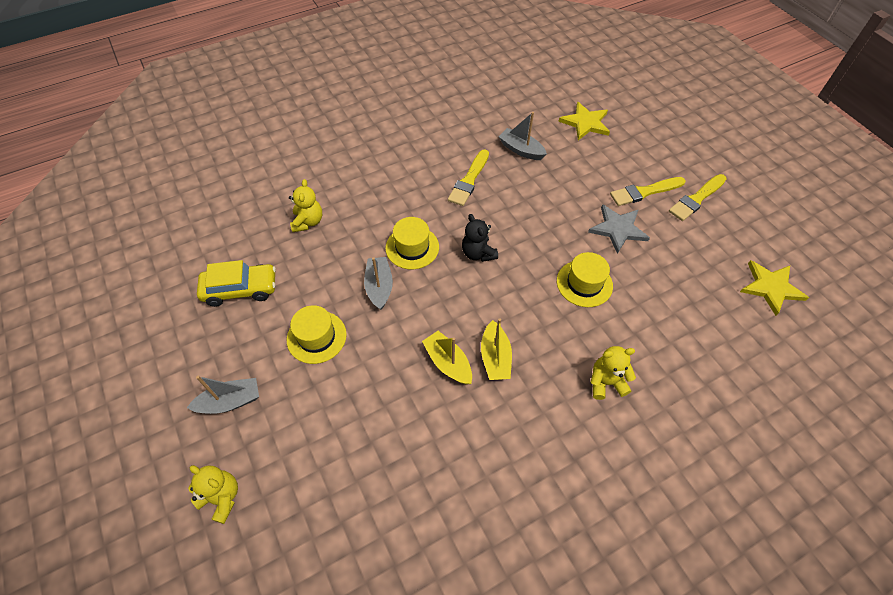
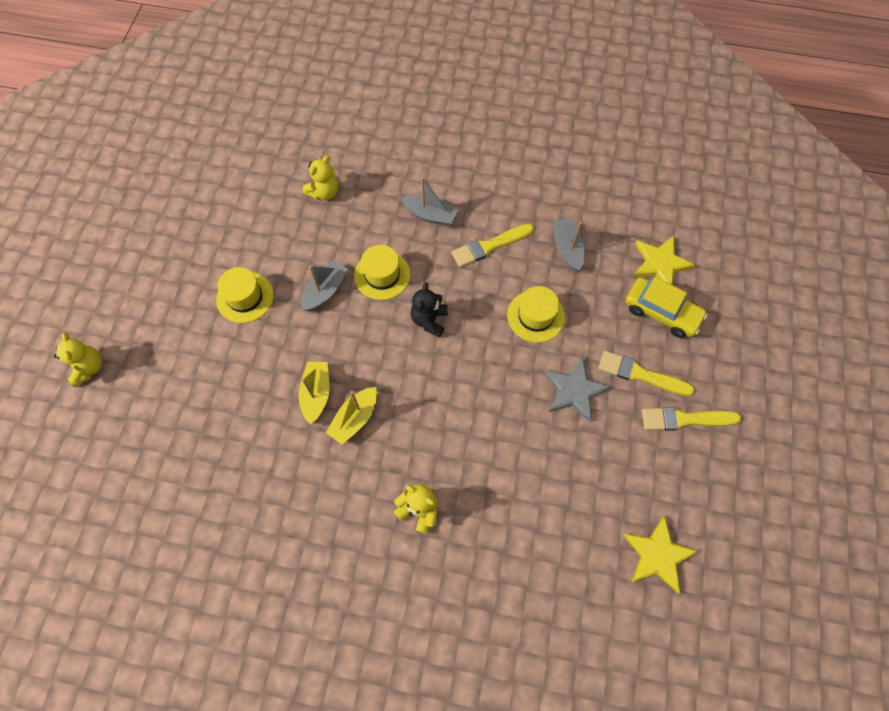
camera: 40 degrees right, 10 degrees up
grey boat [187,376,259,414] -> grey boat moved to [401,177,458,226]
yellow car [197,260,276,307] -> yellow car moved to [625,277,708,338]
yellow hat [557,252,613,307] -> yellow hat moved to [507,286,565,342]

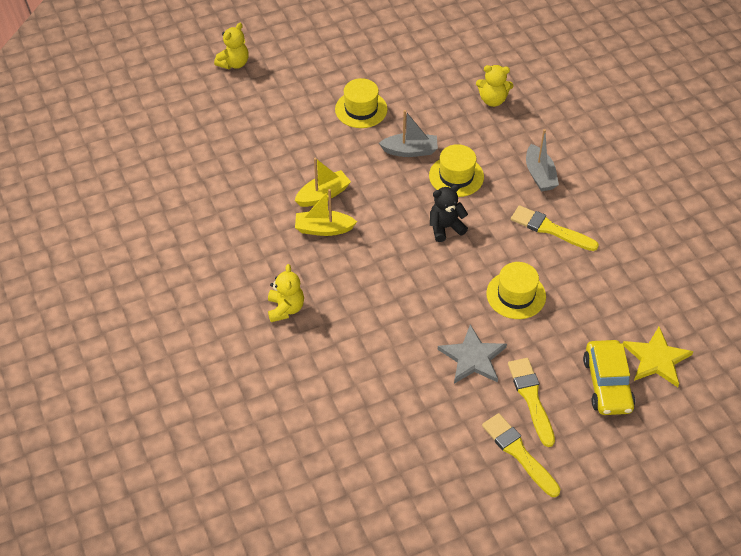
camera: 55 degrees right, 15 degrees down
grey boat [553,218,585,272] -> none
yellow star [623,515,699,594] -> none

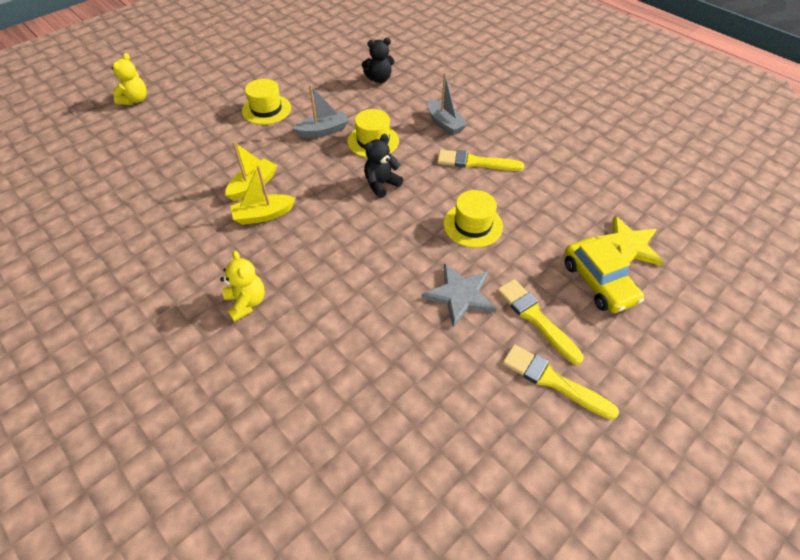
camera: 20 degrees left, 0 degrees up
yellow teddy bear [476,65,513,107] -> black teddy bear [362,38,394,83]

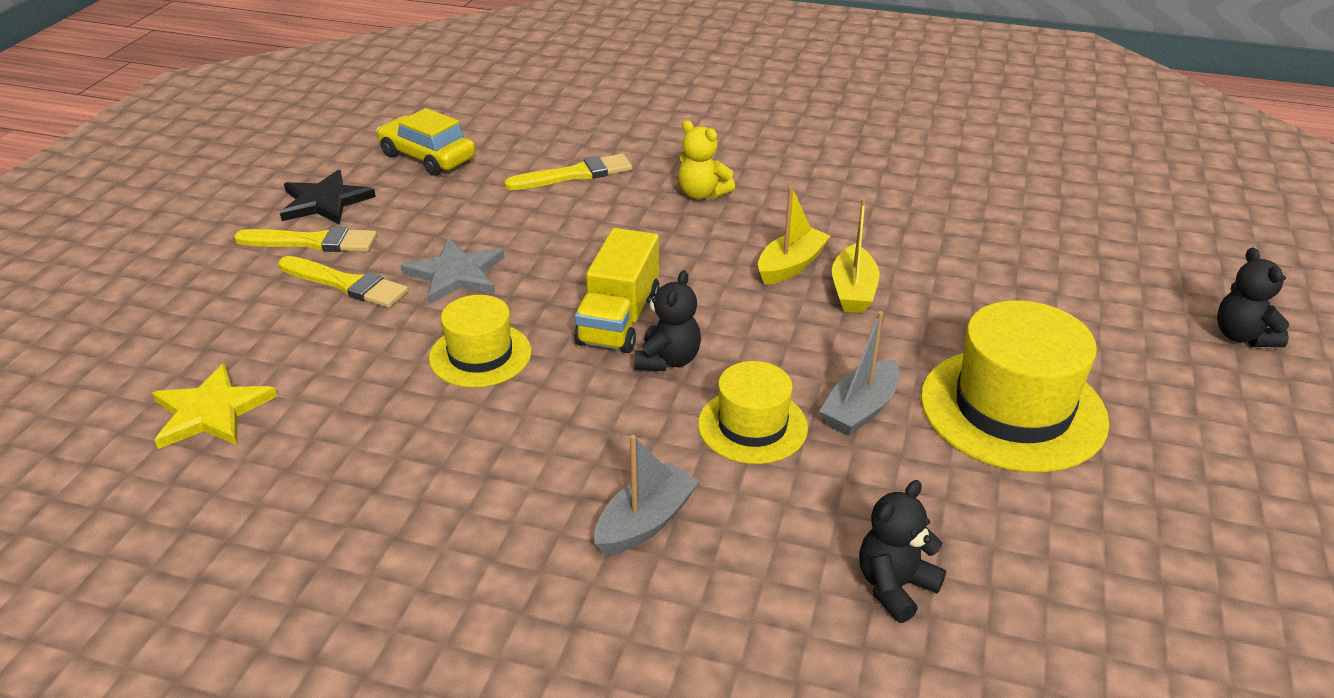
camera: 150 degrees right, 15 degrees down
yellow teddy bear [112,53,147,105] -> black teddy bear [1217,247,1289,347]
yellow hat [242,79,291,125] -> yellow hat [921,300,1109,472], size x1.69
grey boat [428,72,468,136] -> grey boat turned 105 degrees clockwise [594,435,700,555]
yellow brush [437,149,524,171] -> yellow brush moved to [504,154,632,190]
yellow car [565,237,644,313] -> yellow car moved to [376,108,476,176]
none -> black star [280,170,376,225]
none -> yellow truck [574,228,660,353]

